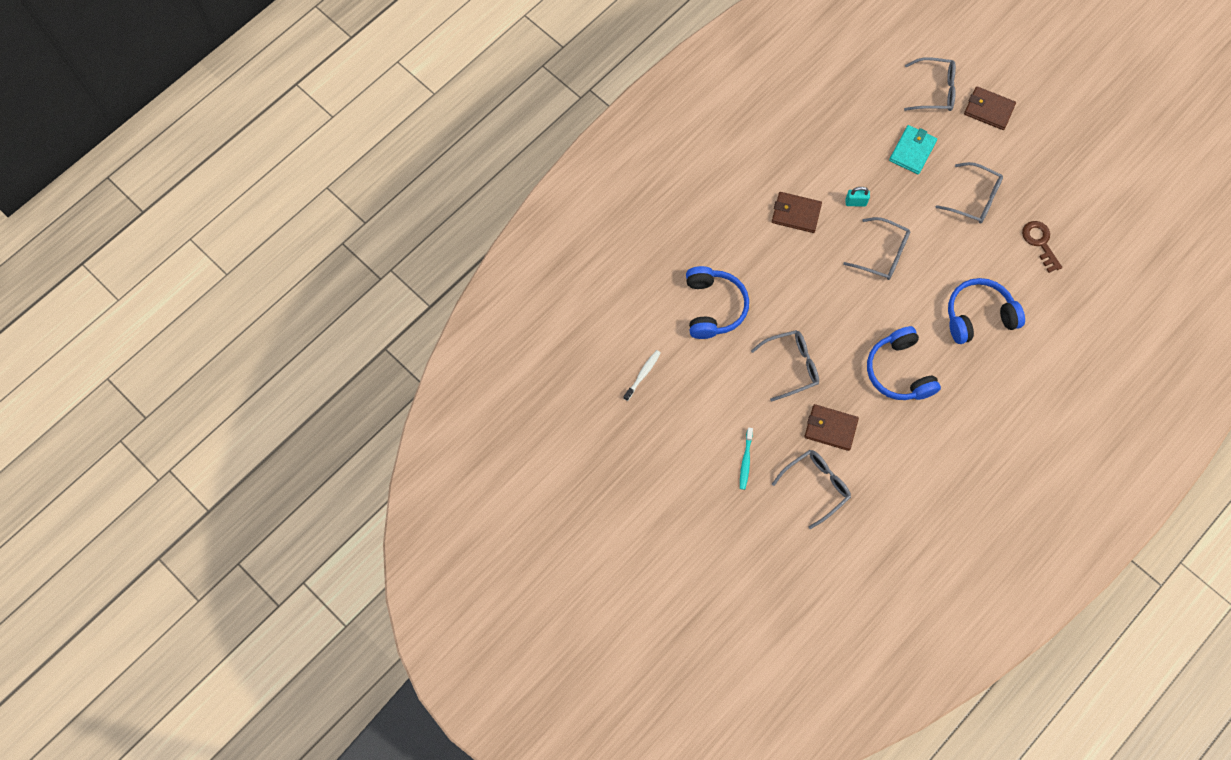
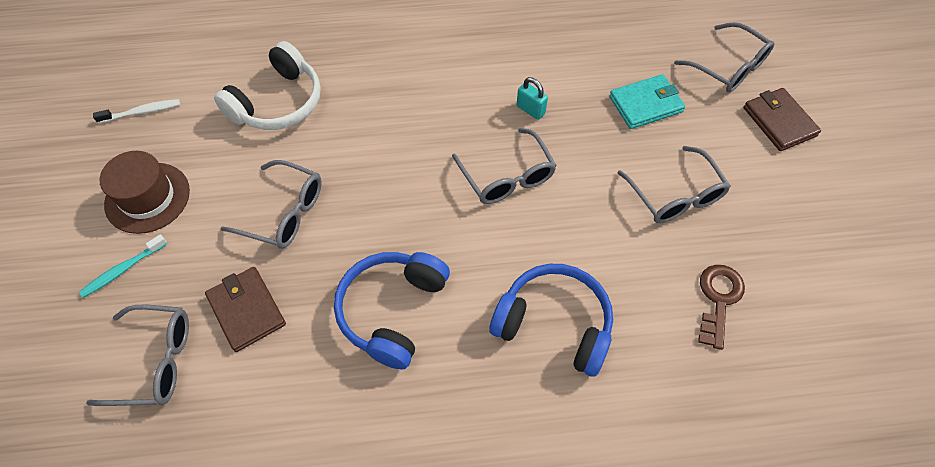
camera: 40 degrees right, 10 degrees down
blue headphones [686,266,749,339] -> white headphones [214,41,321,130]
brown wallet [772,192,822,233] -> none
none -> brown hat [100,151,190,234]

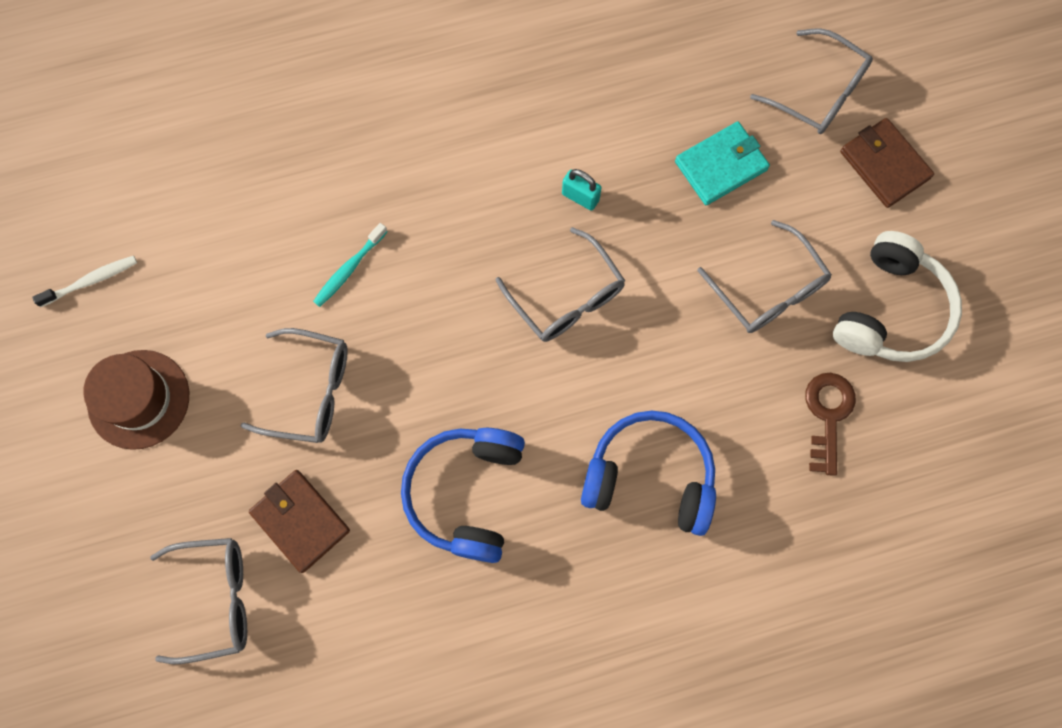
camera: 10 degrees left, 15 degrees up
turquoise toothbrush [79,234,167,298] -> turquoise toothbrush moved to [313,223,388,307]
white headphones [214,41,321,130] -> white headphones moved to [833,231,962,362]

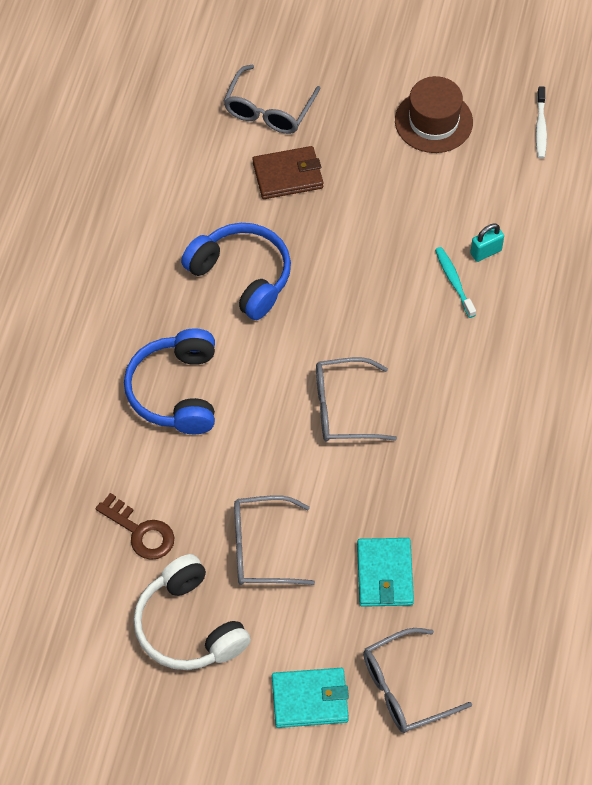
camera: 120 degrees right, 15 degrees down
grey glasses [241,328,348,443] -> none
turquoise padlock [562,169,602,211] -> turquoise padlock moved to [470,224,504,262]
blue headphones [581,411,716,536] -> blue headphones turned 135 degrees clockwise [124,328,215,434]
brown wallet [840,118,934,208] -> turquoise wallet [272,668,349,728]

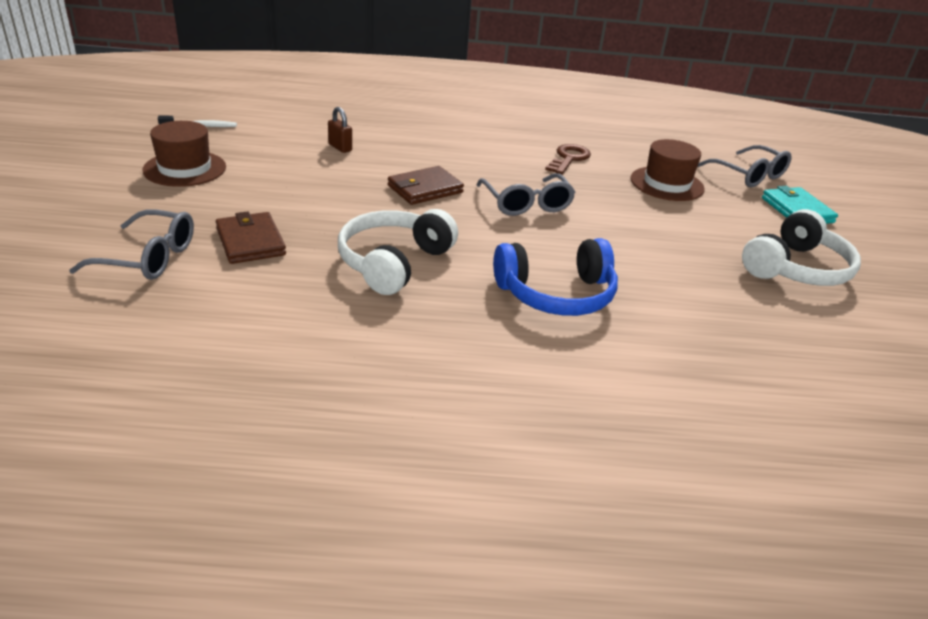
camera: 105 degrees left, 25 degrees down
brown key [95,493,175,560] -> brown key moved to [545,144,591,175]
blue headphones [181,223,291,320] -> white headphones [338,209,458,295]
grey glasses [234,495,315,585] -> none
turquoise wallet [357,538,414,607] -> brown hat [631,139,705,201]
turquoise toothbrush [435,247,476,318] -> none
turquoise padlock [470,224,504,262] -> brown padlock [328,107,352,153]
none -> brown wallet [388,166,464,205]

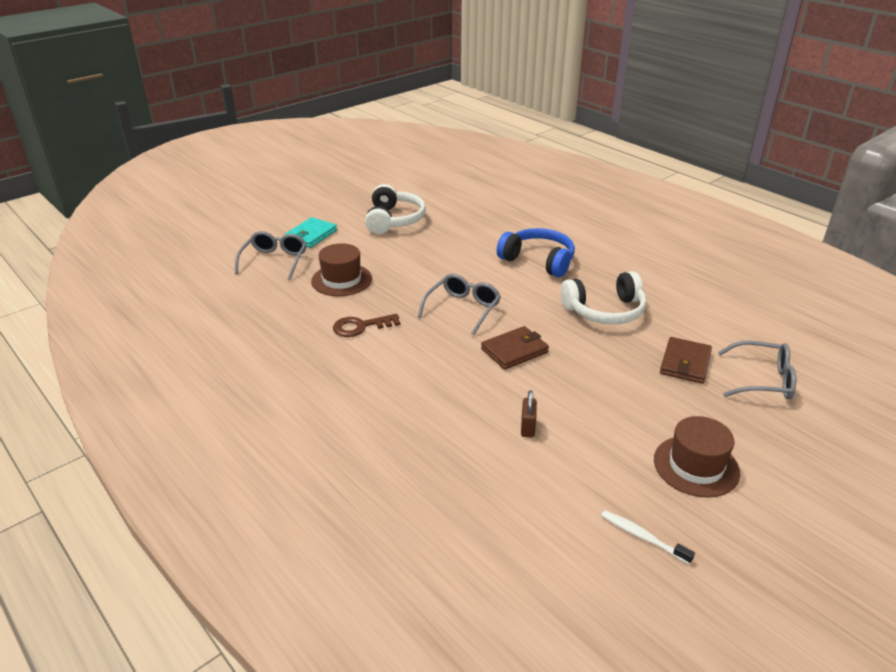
camera: 130 degrees left, 0 degrees up
grey glasses [69,209,194,280] -> grey glasses turned 135 degrees clockwise [718,341,796,399]
brown wallet [388,166,464,205] -> brown wallet turned 45 degrees counterclockwise [481,326,549,370]
white headphones [742,209,861,286] -> white headphones turned 90 degrees clockwise [365,184,426,234]

